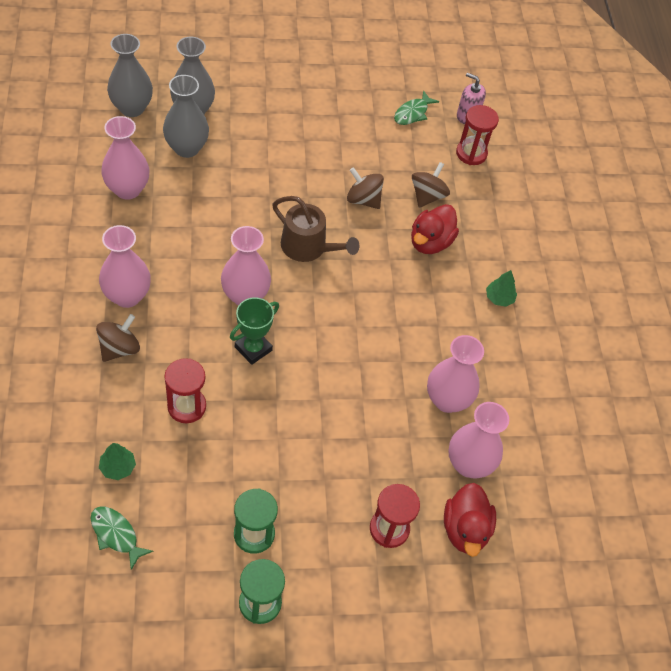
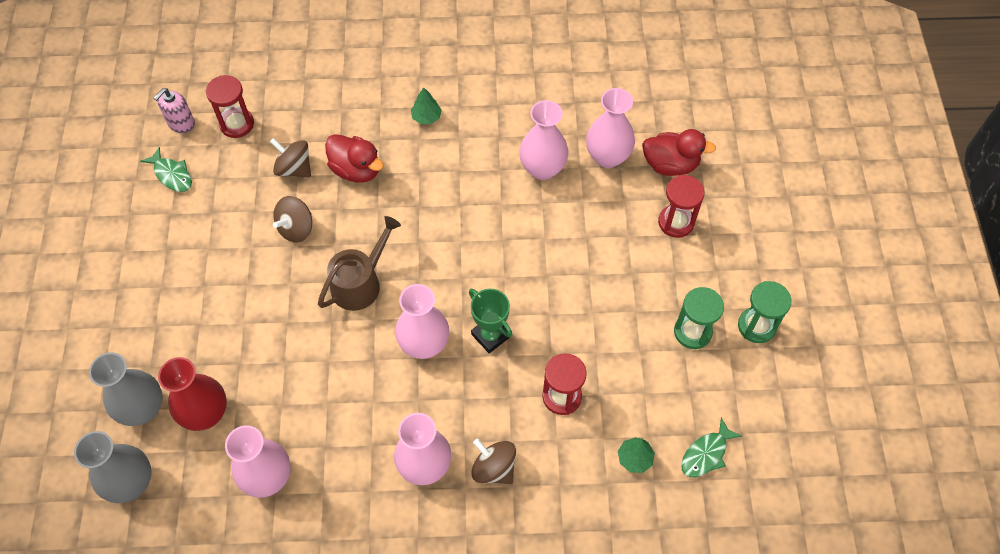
camera: 80 degrees left, 5 degrees up
grey vase [163,75,209,158] -> red vase [158,357,227,431]

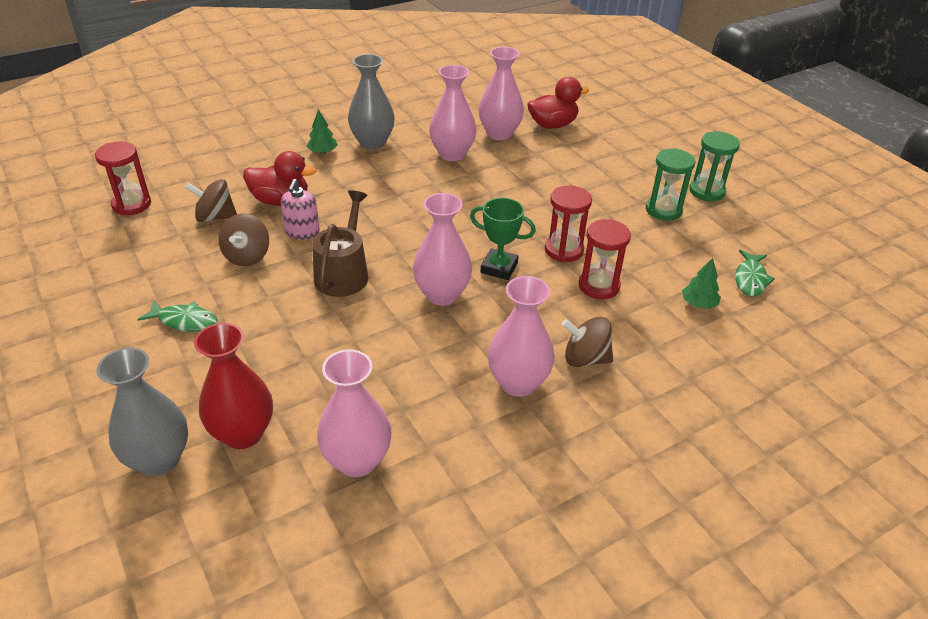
camera: 30 degrees left, 20 degrees down
grey vase [74,431,152,503] -> grey vase moved to [348,54,395,150]
green fish [140,147,192,192] -> green fish moved to [137,300,218,332]
pink soap dispenser [154,88,195,133] -> pink soap dispenser moved to [281,179,320,240]
red hourglass [658,175,705,238] -> red hourglass moved to [545,186,592,262]

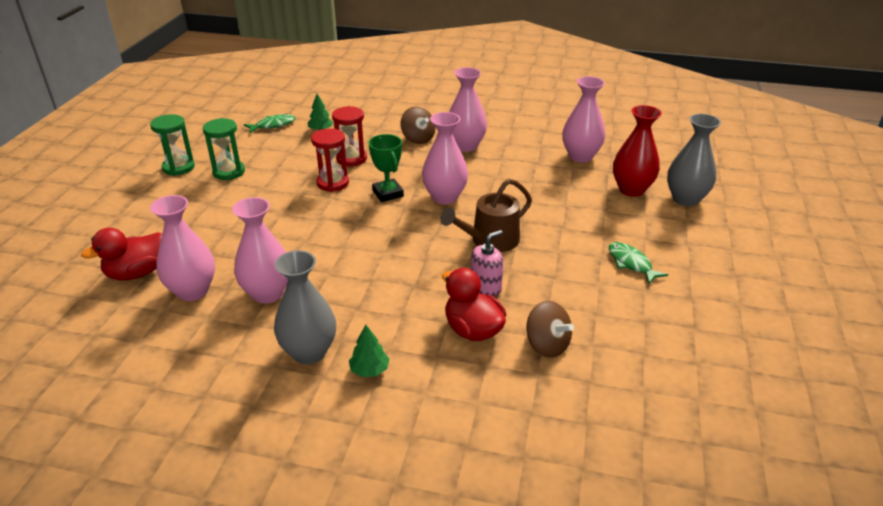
camera: 135 degrees left, 5 degrees down
red hourglass [95,141,151,215] -> none
brown spinning top [219,214,269,266] -> none
red duck [527,77,589,129] -> red duck turned 60 degrees counterclockwise [81,228,162,280]

